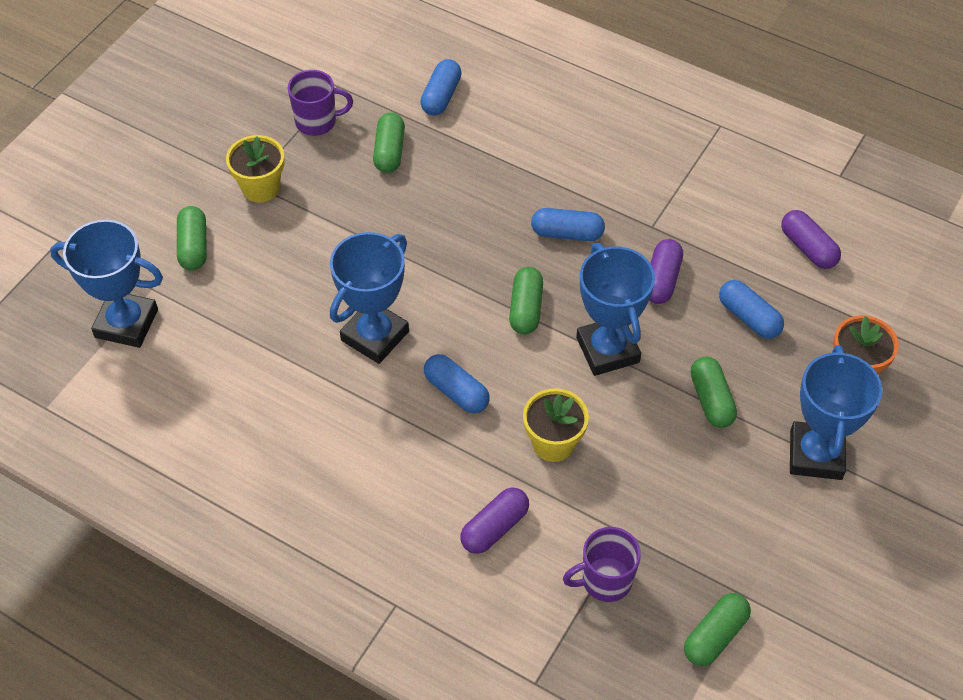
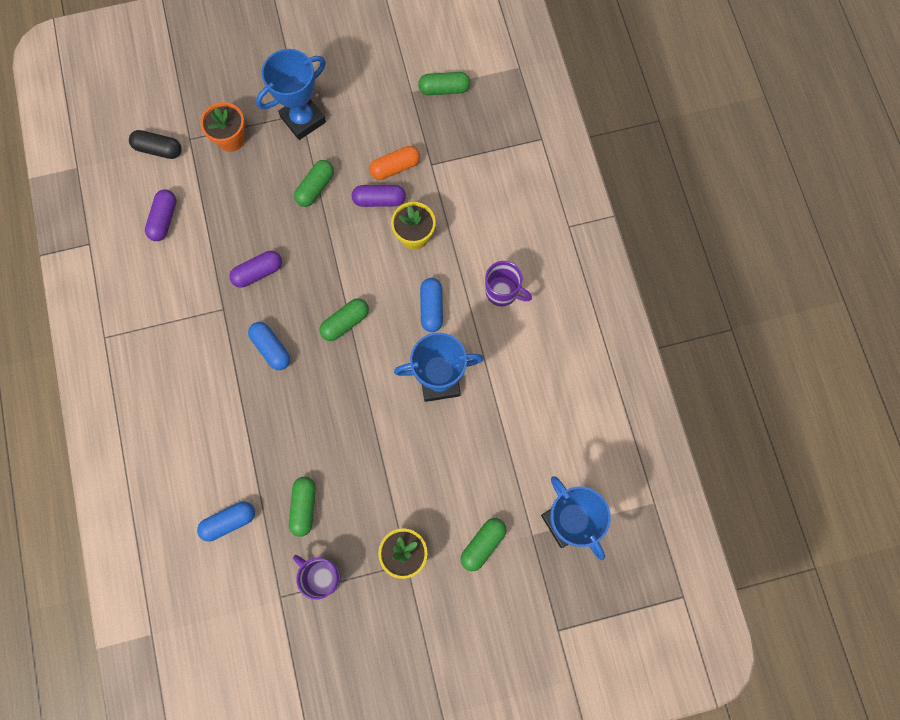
camera: 135 degrees left, 20 degrees up
green capsule [373,113,405,173] -> green capsule turned 45 degrees counterclockwise [289,477,316,537]
purple capsule [460,488,529,554] -> purple capsule moved to [352,185,406,207]
purple mug [563,527,641,602] -> purple mug moved to [485,261,532,306]
blue trophy [576,243,655,376] -> none
blue capsule [719,280,784,339] -> none
none -> black capsule [129,130,181,159]
none -> orange capsule [369,146,420,180]

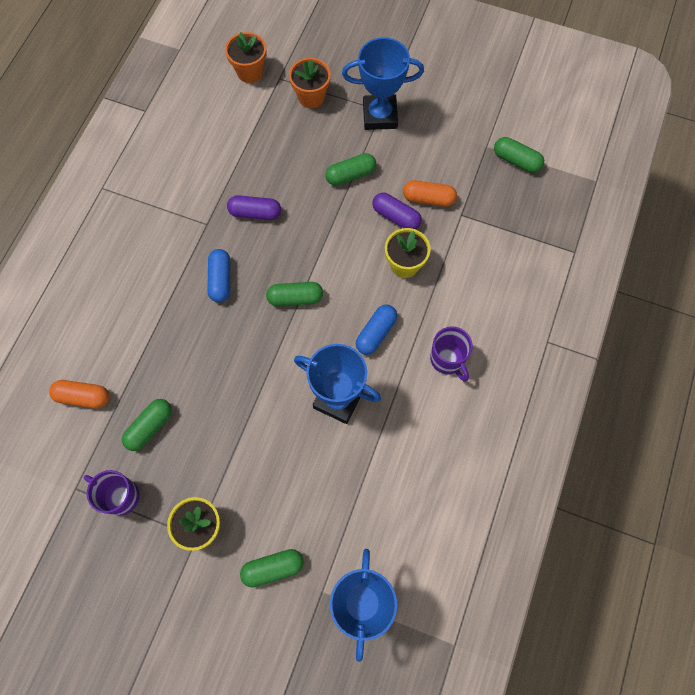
camera: 35 degrees right, 5 degrees down
black capsule [129,130,181,159] -> orange flower pot [225,32,266,83]
purple capsule [145,190,177,241] -> none
blue capsule [197,502,255,542] -> orange capsule [49,380,110,409]
purple mug [293,555,341,600] -> purple mug turned 45 degrees counterclockwise [84,470,140,516]

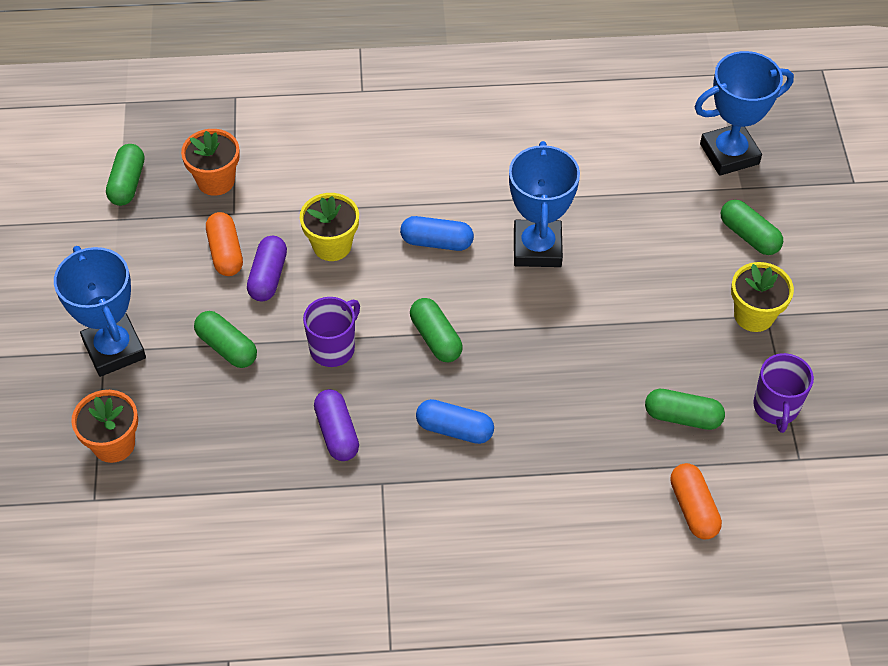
camera: 115 degrees left, 15 degrees down
blue capsule [208,249,230,303] -> blue capsule turned 45 degrees clockwise [416,399,494,444]
orange flower pot [225,32,266,83] -> orange flower pot moved to [181,129,240,196]
purple mug [430,326,473,382] -> purple mug moved to [303,297,360,367]

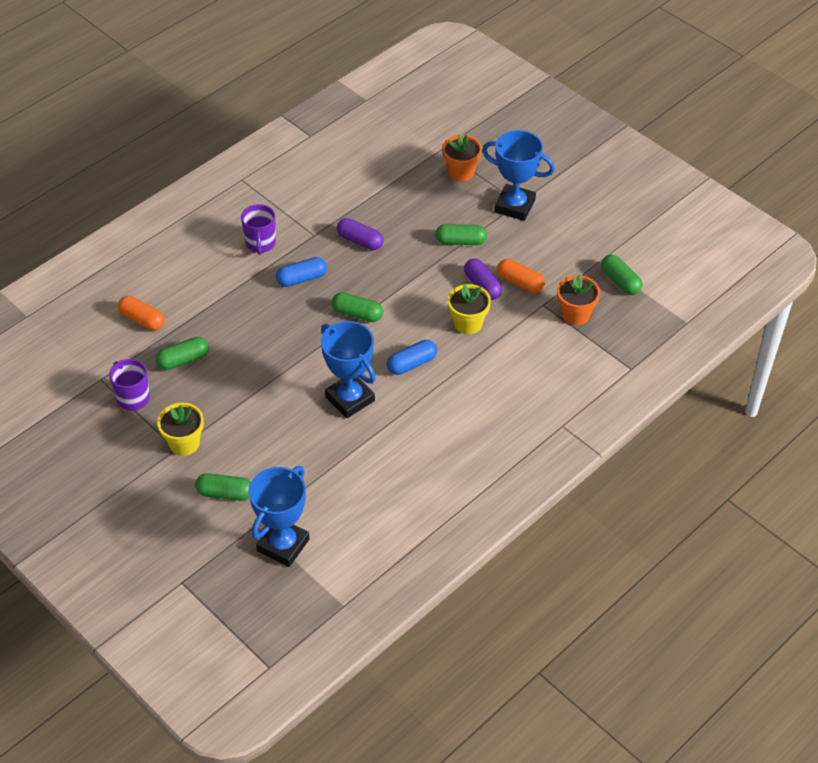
camera: 140 degrees right, 5 degrees down
purple mug [303,297,360,367] -> purple mug moved to [241,204,276,255]

